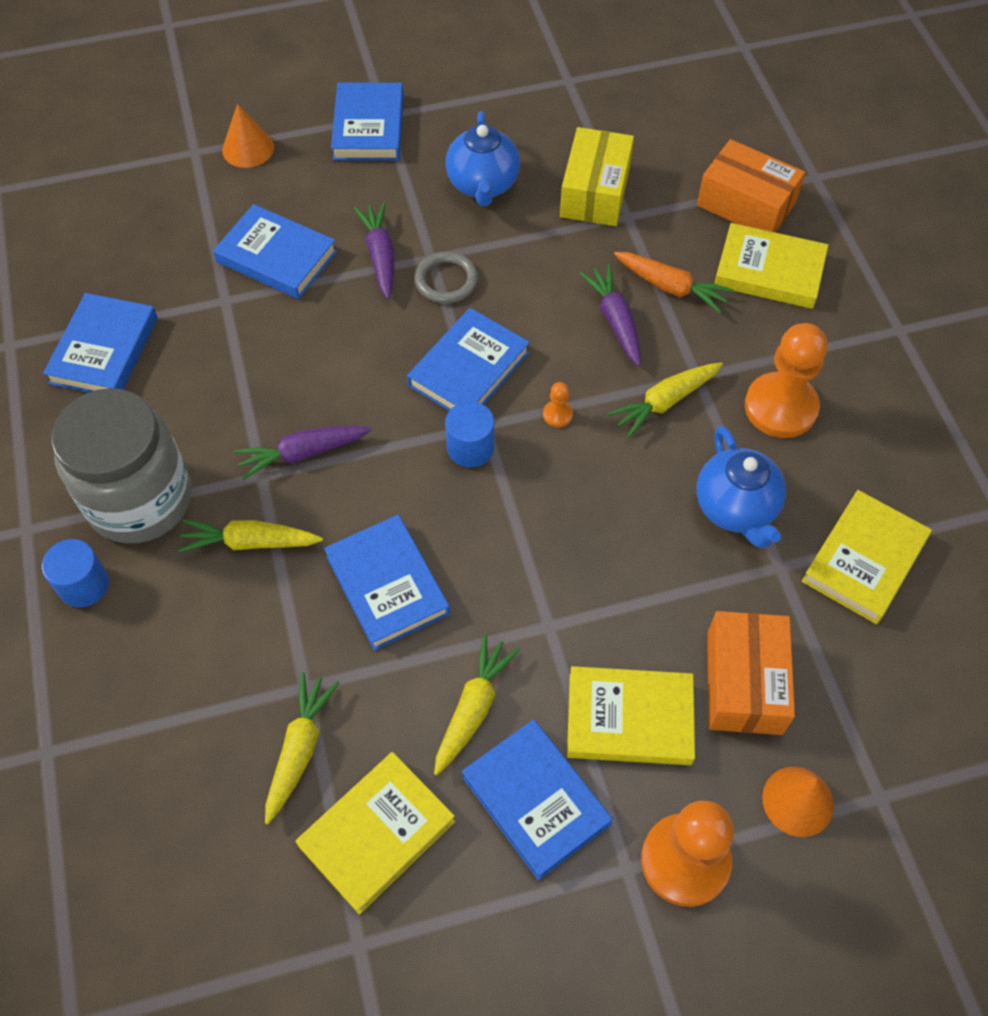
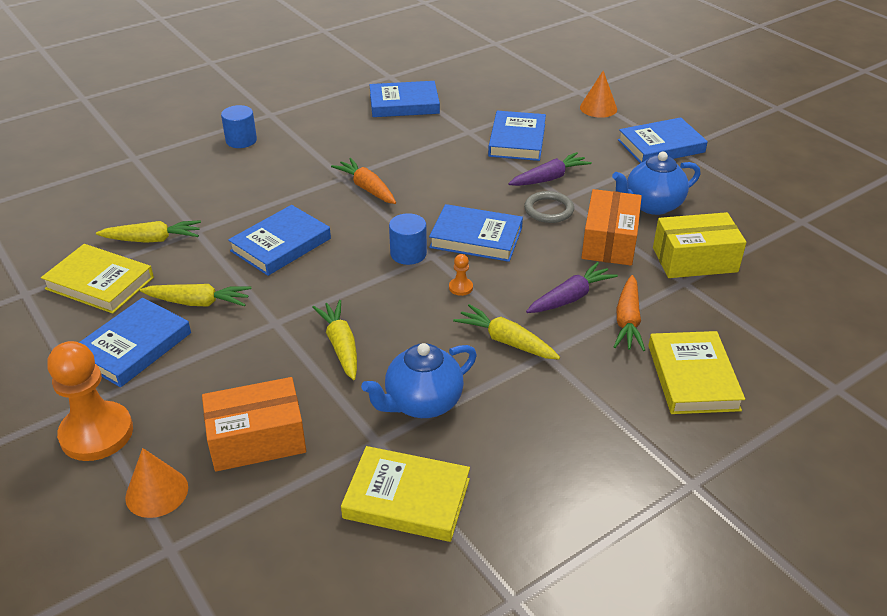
camera: 70 degrees right, 20 degrees down
grey jar [52,388,192,543] -> none
yellow carrot [178,519,323,552] -> yellow carrot moved to [312,300,357,380]
purple carrot [234,426,372,480] -> orange carrot [331,158,396,204]
yellow book [567,666,695,765] -> none
orange box [697,139,805,232] -> orange box moved to [581,189,642,266]
orange pawn [745,323,828,438] -> none

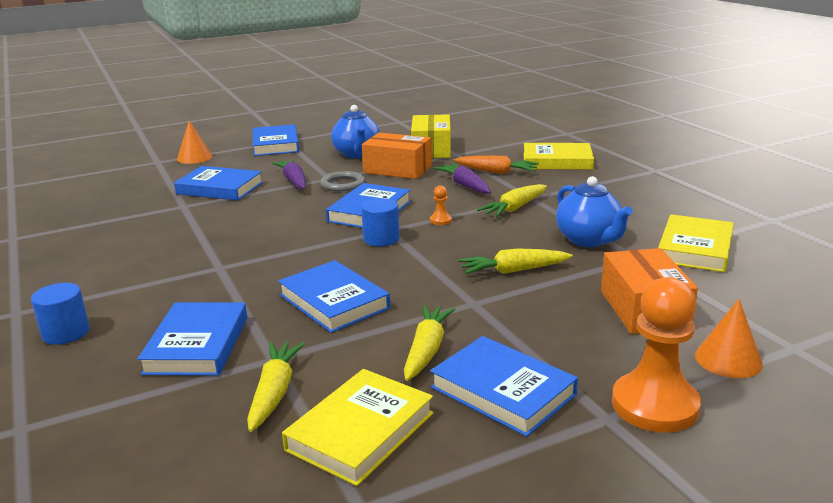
camera: 80 degrees left, 15 degrees down
orange carrot [331,158,396,204] -> none
blue book [369,81,440,117] -> blue book moved to [137,303,247,376]

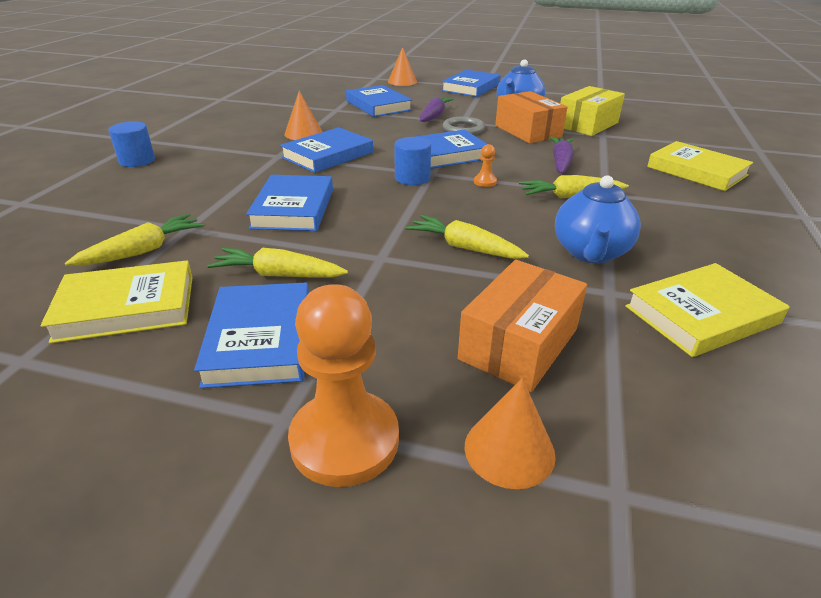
camera: 40 degrees right, 10 degrees up
blue book [137,303,247,376] -> blue book moved to [280,127,373,173]
yellow carrot [404,305,456,381] -> yellow carrot turned 135 degrees counterclockwise [207,248,348,277]
orange carrot [454,156,539,174] -> none
none -> orange cone [284,91,322,140]

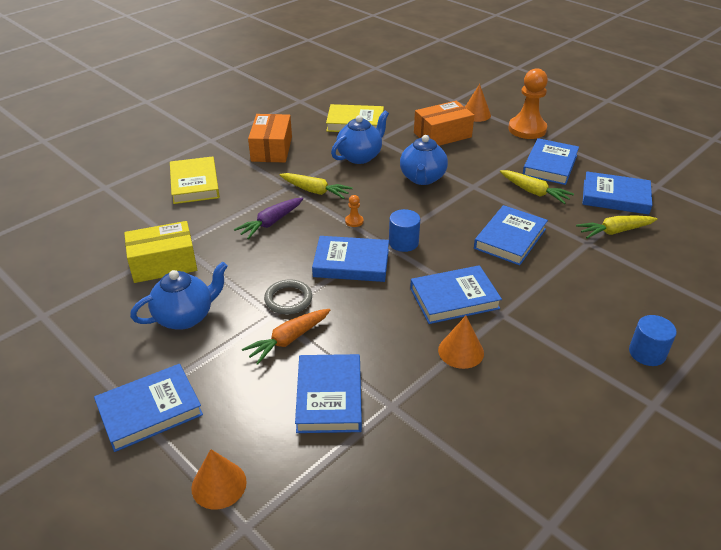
camera: 150 degrees left, 5 degrees up
yellow book [41,260,193,343] -> blue book [583,171,652,215]
yellow carrot [406,215,529,259] -> blue teapot [400,135,448,185]
purple carrot [420,97,453,122] -> orange carrot [242,309,330,365]
orange box [495,91,567,144] -> orange box moved to [248,114,292,163]

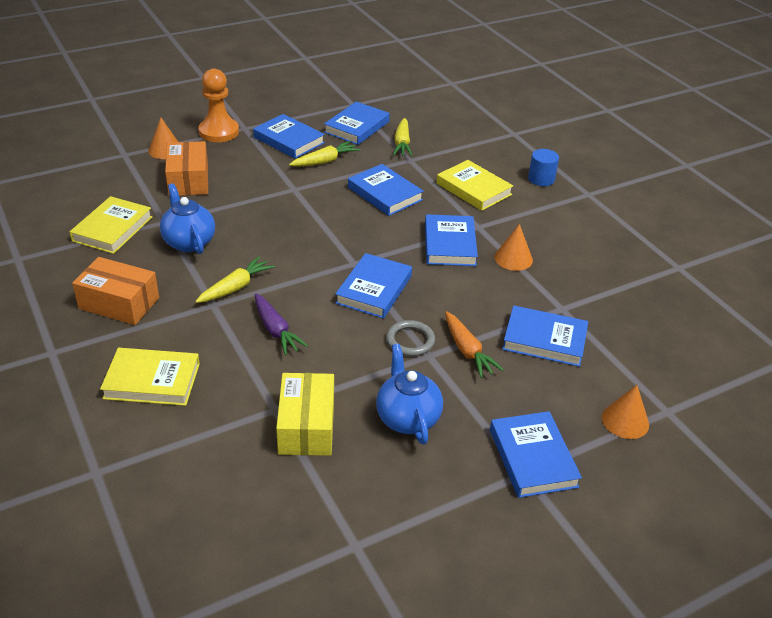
camera: 75 degrees left, 0 degrees up
orange pawn [345,195,364,227] -> none
blue cylinder [389,209,420,252] -> none
blue teapot [400,135,448,185] -> none
none -> yellow book [437,160,513,211]

